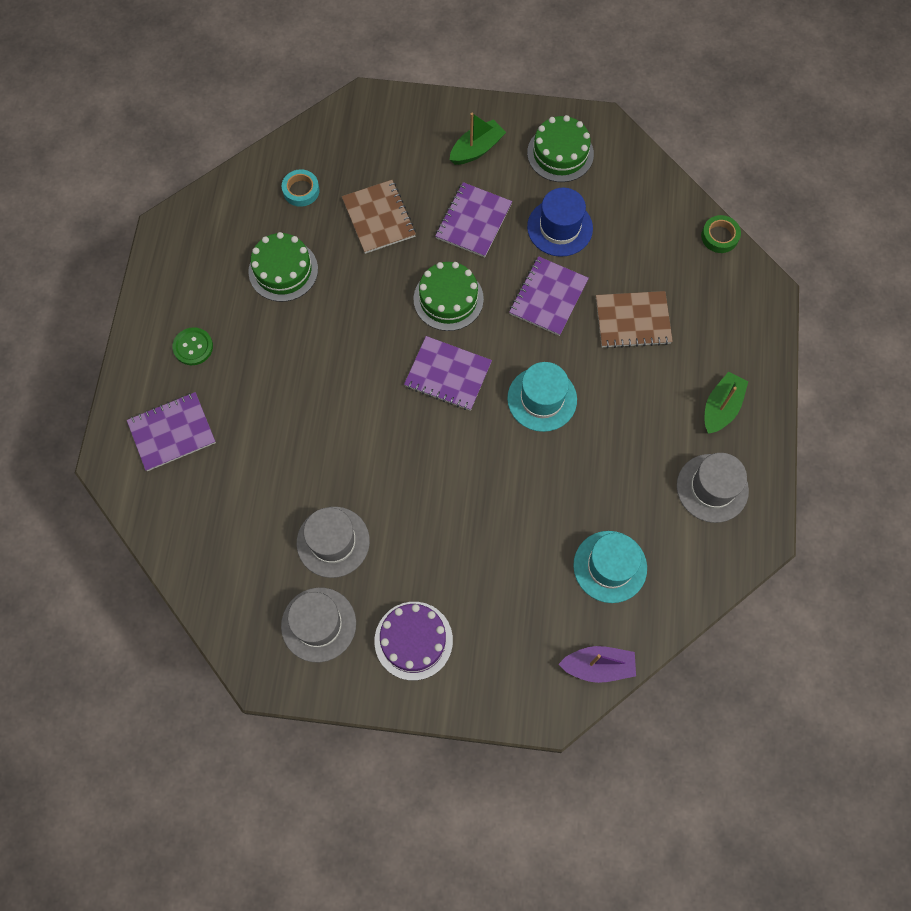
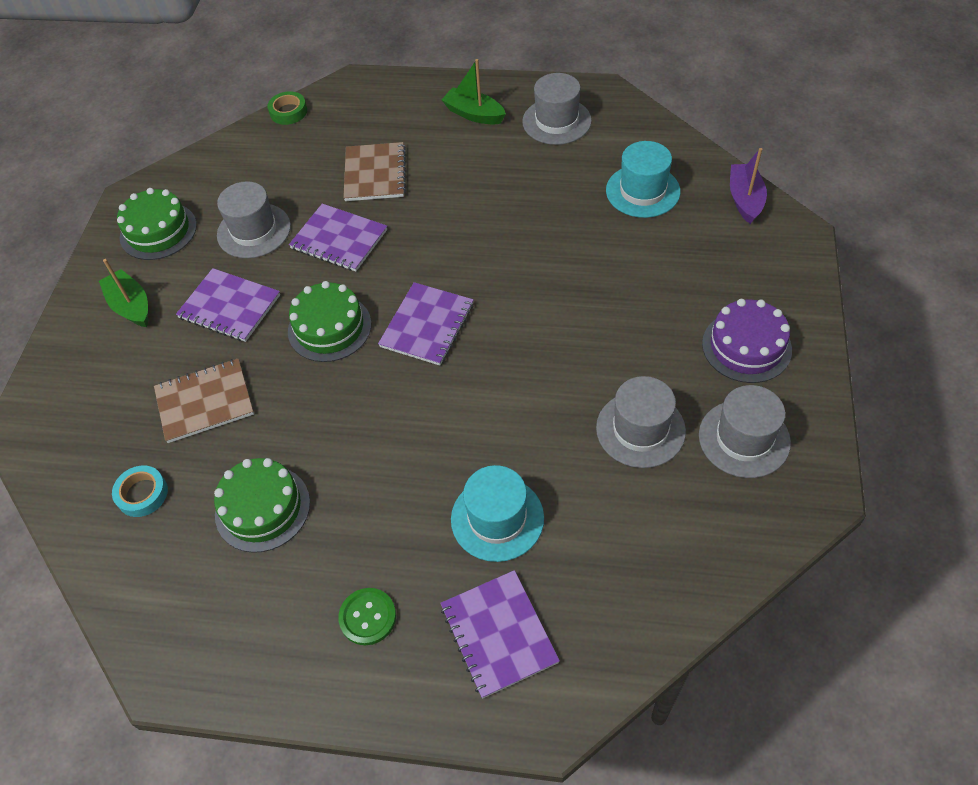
camera: 85 degrees left, 15 degrees down
turquoise hat [507,362,577,432] -> turquoise hat moved to [451,465,544,562]
blue hat [527,188,593,257] -> grey hat [217,181,291,258]

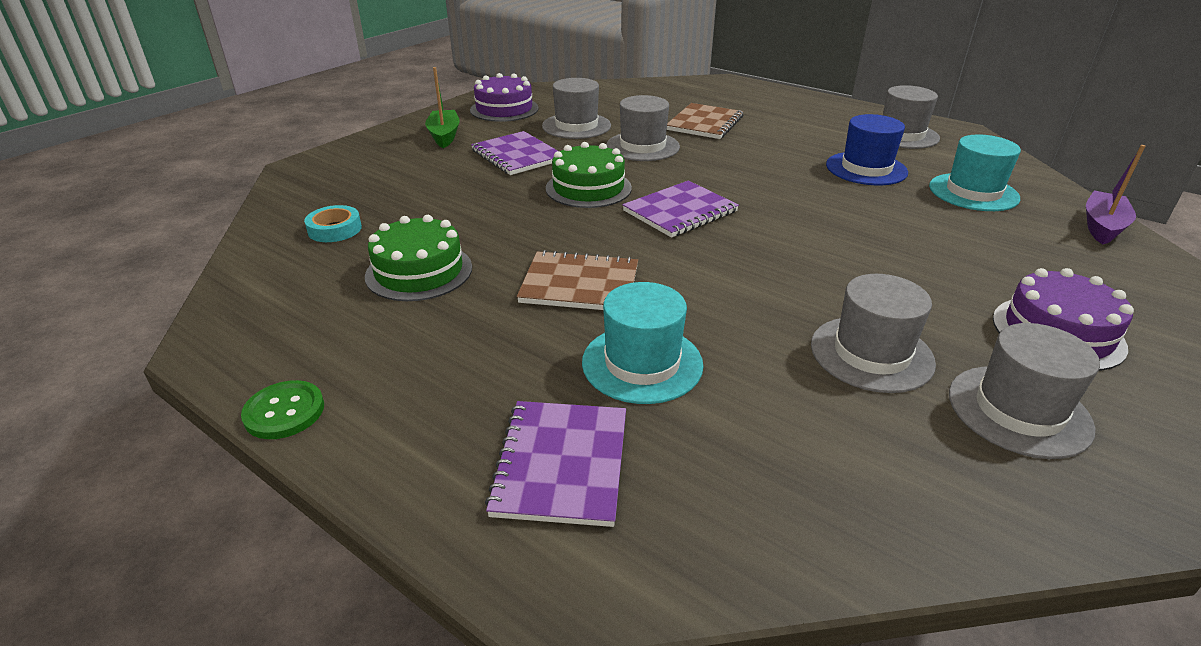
camera: 25 degrees right, 20 degrees down
green cake [117,188,197,260] -> purple cake [470,73,539,122]
brown notebook [154,359,254,443] -> brown notebook moved to [517,250,638,310]
green tape [267,92,307,125] -> none
purple notebook [289,204,387,272] -> grey hat [606,95,680,161]
green button [338,588,396,645] -> green button moved to [241,380,324,439]
green boat [441,59,506,124] -> none
none -> blue hat [826,114,908,185]

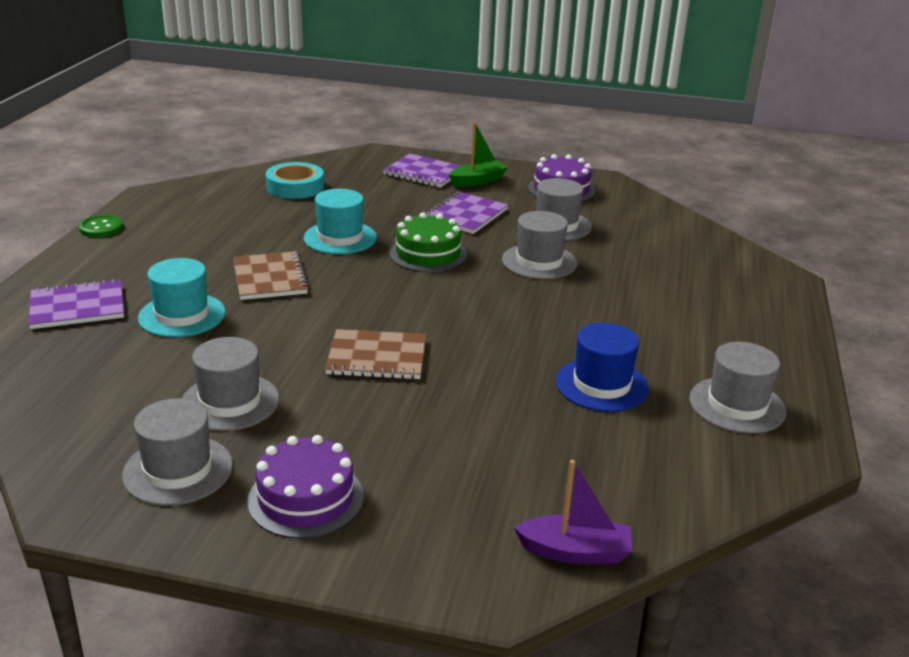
camera: 65 degrees right, 5 degrees down
turquoise tape [304,205,362,242] -> turquoise tape [266,162,324,199], size x1.54
green cake [365,215,472,301] -> none
purple notebook [622,180,739,238] -> purple notebook moved to [383,154,462,188]
brown notebook [667,103,743,139] -> brown notebook moved to [325,329,426,380]
turquoise hat [929,135,1021,211] -> turquoise hat moved to [303,189,377,254]

